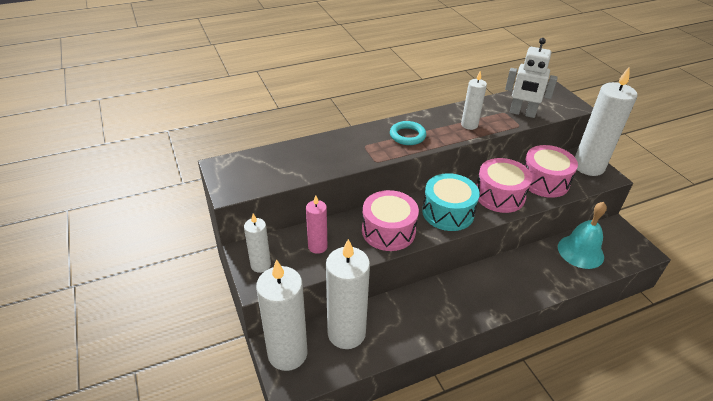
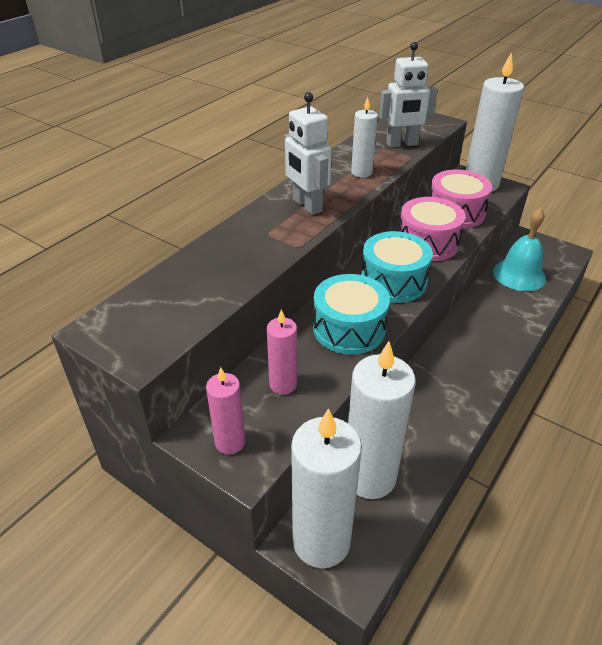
camera: 30 degrees left, 0 degrees up
white candle [244,214,271,273] -> pink candle [206,367,245,454]
pink drum [362,190,419,251] -> turquoise drum [313,274,390,355]
turquoise ring [390,121,426,145] -> white robot [284,92,332,215]

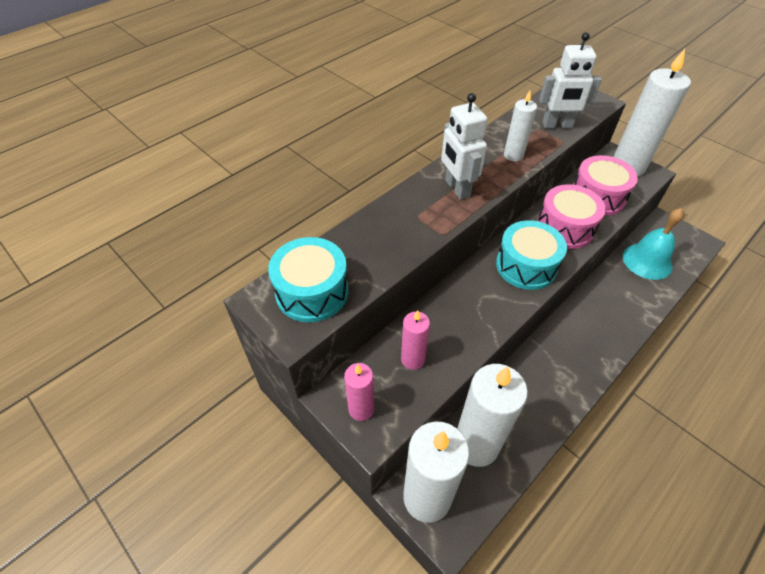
camera: 10 degrees right, 10 degrees up
turquoise drum [313,274,390,355] -> turquoise drum moved to [268,237,349,322]

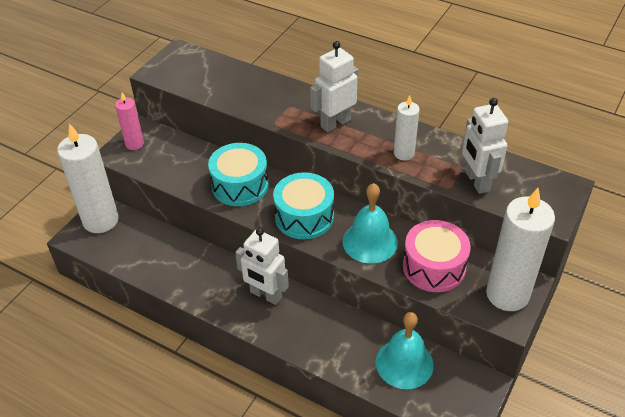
camera: 75 degrees right, 5 degrees down
turquoise drum [268,237,349,322] -> turquoise drum moved to [208,143,268,206]
pink candle [401,310,430,370] -> none
white candle [457,364,528,467] -> none
pink drum [537,184,606,249] -> turquoise bell [343,183,398,264]
none -> white robot [235,228,289,305]

